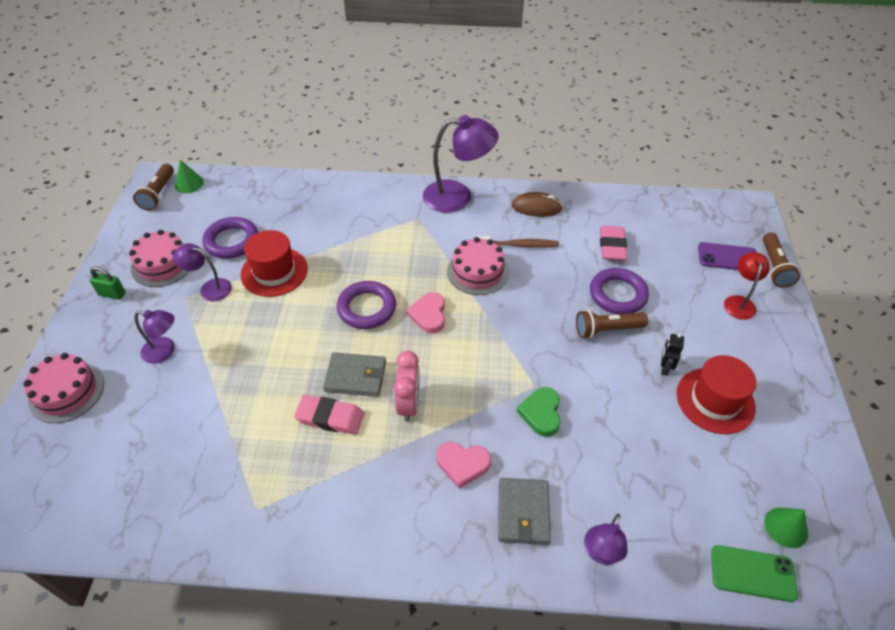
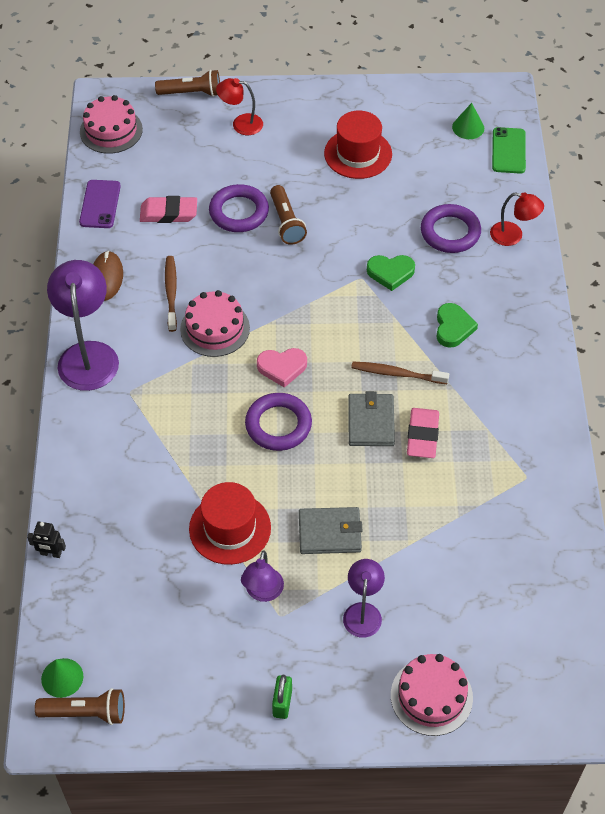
camera: 95 degrees left, 5 degrees up
pink cake [129,230,189,287] -> pink cake moved to [80,95,143,154]
purple ring [203,217,258,259] -> purple ring moved to [421,204,481,253]
pink clock [394,351,420,422] -> brown toothbrush [351,362,449,384]
pink heart [436,442,491,488] -> green heart [436,303,478,348]
grey wallet [498,478,551,545] -> grey wallet moved to [299,507,363,554]
purple lamp [584,513,628,565] -> red lamp [490,192,544,246]
black robot [661,333,684,376] -> black robot moved to [27,522,66,558]
purple phone [698,242,757,270] -> purple phone moved to [79,180,121,228]

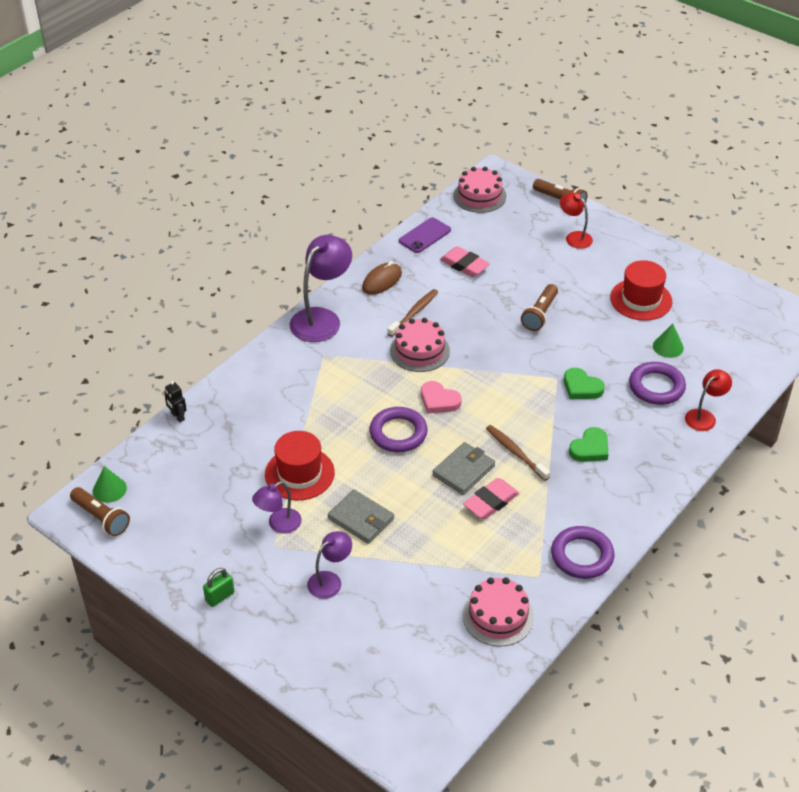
camera: 40 degrees right, 10 degrees down
purple ring [209,184,269,232] -> purple ring moved to [551,526,614,579]
pink cake [391,654,473,736] -> pink cake moved to [463,578,534,646]
green cone [452,103,484,139] -> green cone moved to [653,324,684,358]
red lamp [490,192,544,246] -> red lamp turned 105 degrees counterclockwise [685,369,732,431]
green phone [492,127,526,174] -> none

